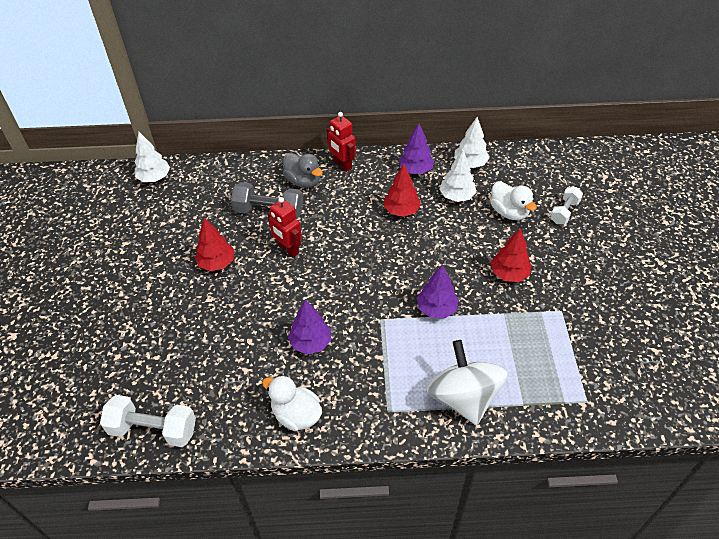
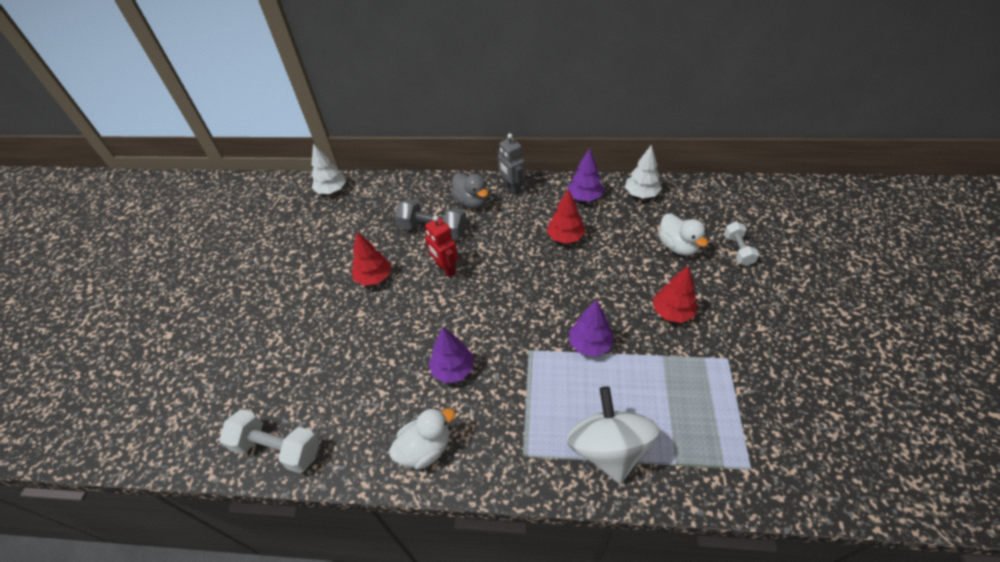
camera: 10 degrees right, 0 degrees up
white duck [262,375,322,431] -> white duck turned 105 degrees clockwise [389,408,455,470]
red robot [327,112,356,172] -> grey robot [497,133,525,195]
white tree [440,150,476,202] -> none
white dumbbell [550,187,583,224] -> white dumbbell turned 45 degrees counterclockwise [724,221,759,266]

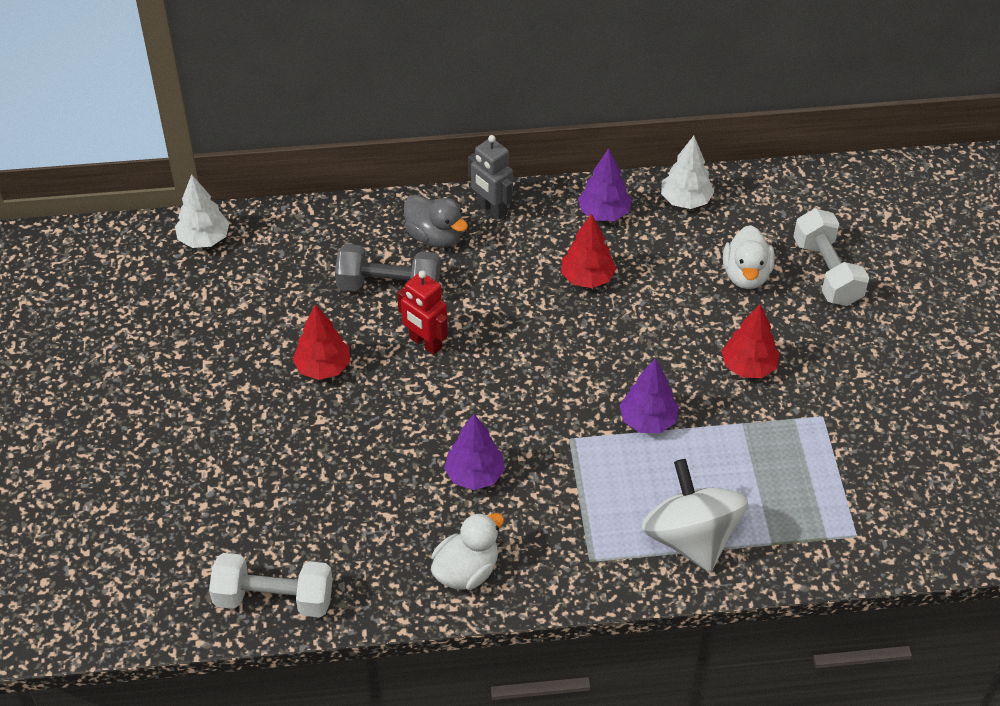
camera: 15 degrees left, 0 degrees up
white duck [659,213,708,255] -> white duck turned 45 degrees clockwise [723,225,775,289]
white dumbbell [724,221,759,266] -> white dumbbell [793,208,869,306], size x1.61

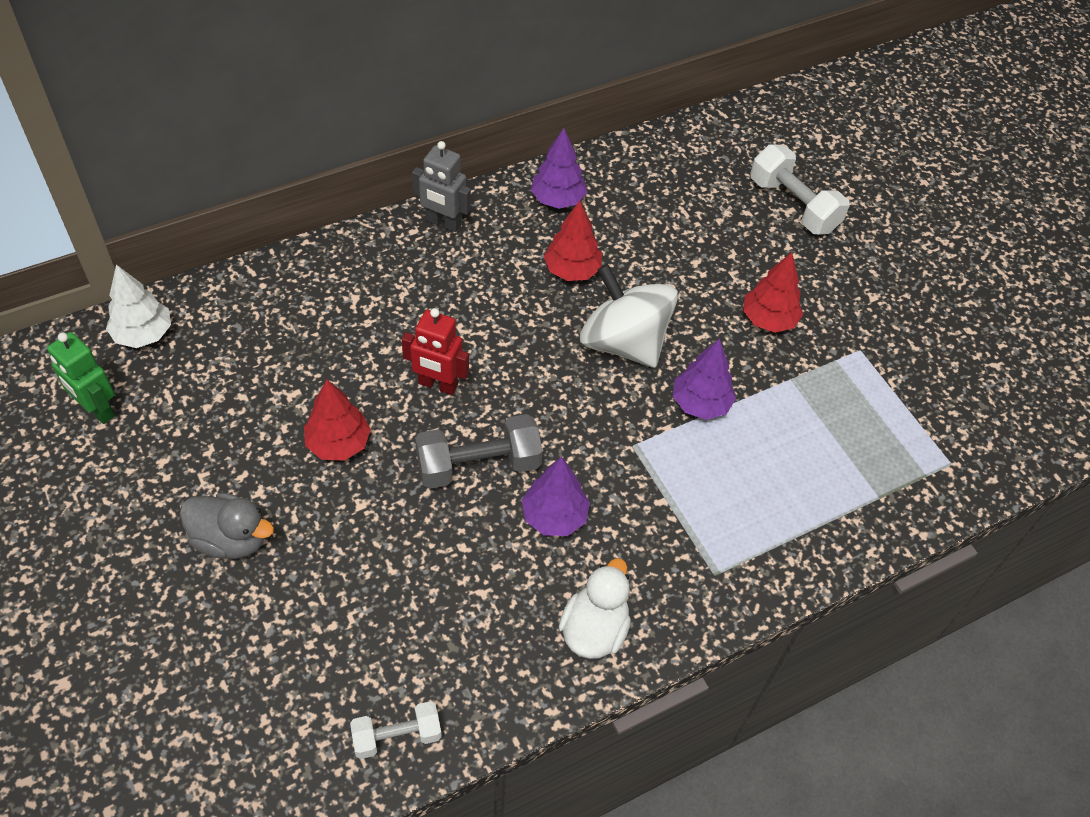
camera: 25 degrees left, 5 degrees up
white dumbbell [209,553,333,618] -> white dumbbell [350,701,442,759], size x0.62
grey dumbbell [335,244,440,291] -> grey dumbbell moved to [415,414,543,489]
grey duck [404,195,468,248] -> grey duck moved to [180,493,274,559]
white spinning top [641,459,748,572] -> white spinning top moved to [580,264,678,368]
white tree [661,136,714,209] -> none
white duck [723,225,775,289] -> none
none -> green robot [47,332,115,424]

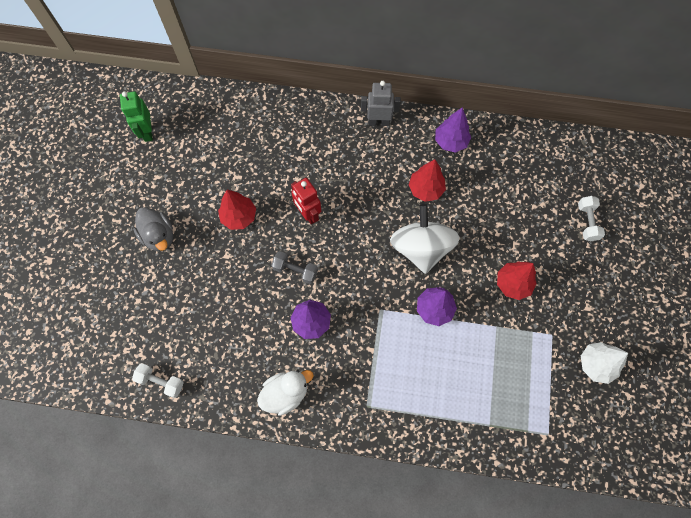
camera: 40 degrees right, 15 degrees up
white tree [106,265,171,348] -> white tree moved to [581,342,628,384]
grey robot [412,141,471,232] -> grey robot turned 120 degrees clockwise [361,81,401,126]
grey dumbbell [415,414,543,489] -> grey dumbbell [271,251,318,284], size x0.62
white dumbbell [750,144,850,234] -> white dumbbell [578,196,605,241], size x0.62

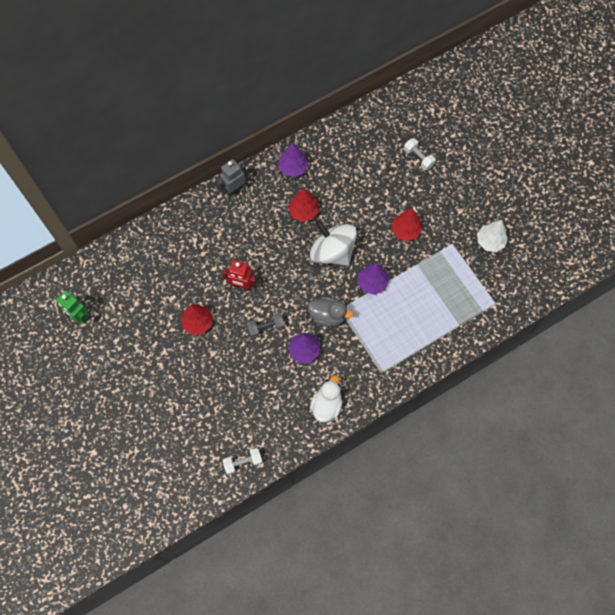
camera: 40 degrees left, 0 degrees up
grey duck [133,207,173,251] -> grey duck moved to [308,297,354,327]

